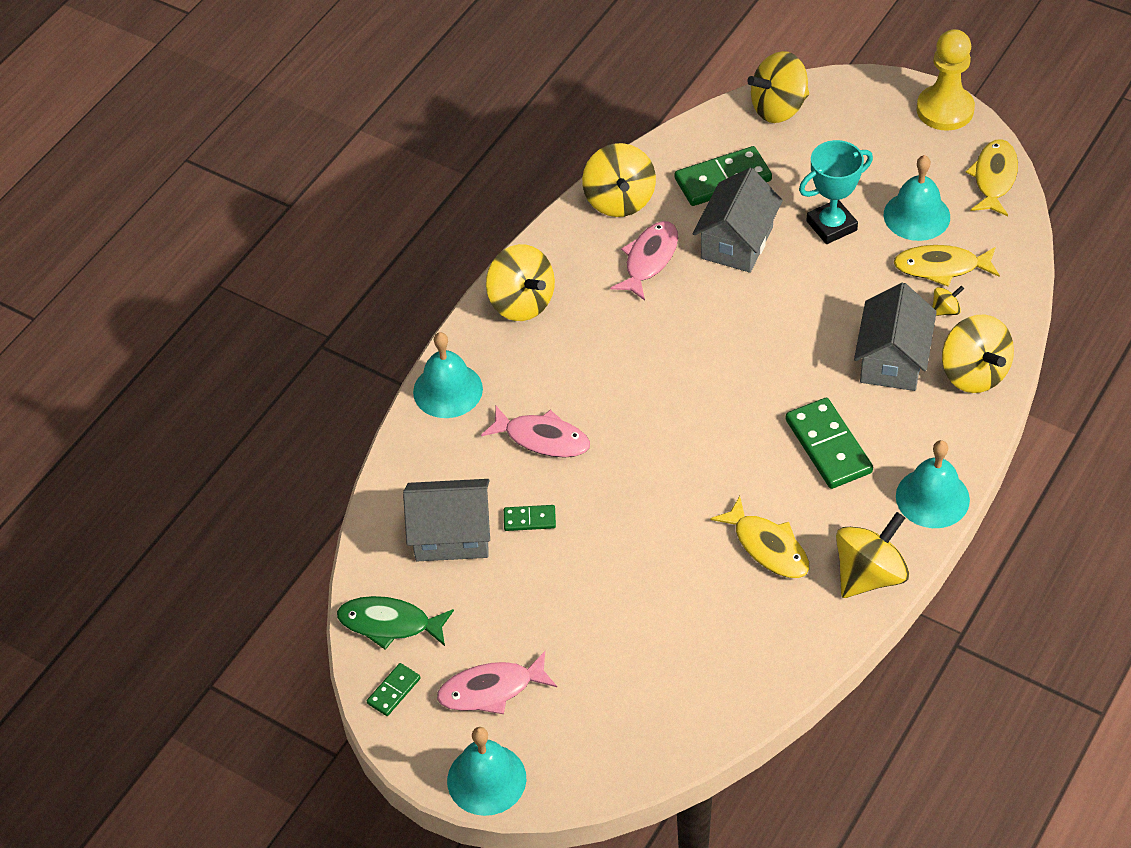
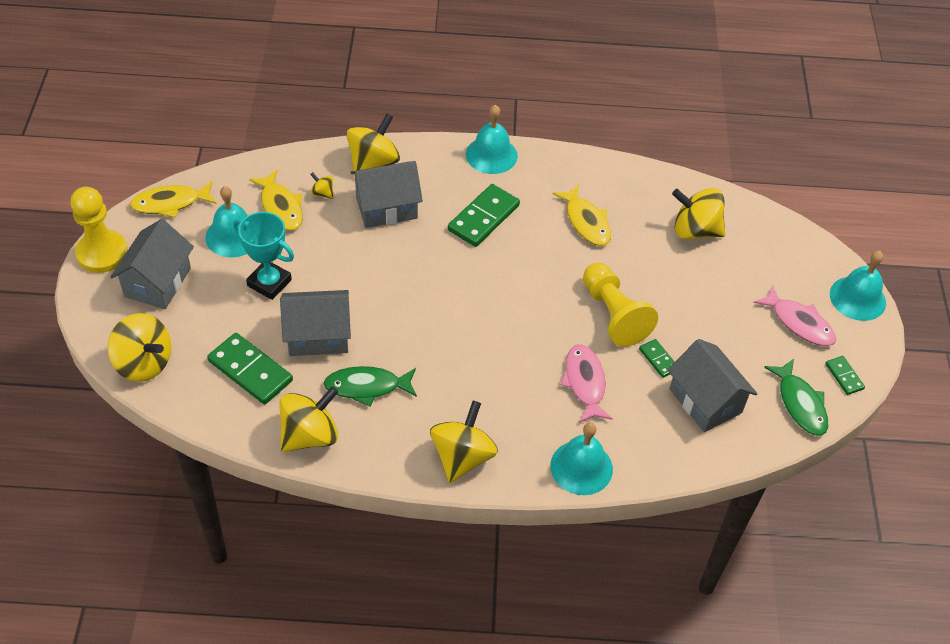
camera: 125 degrees left, 0 degrees up
green domino [367,663,421,716] -> green domino turned 60 degrees clockwise [825,356,865,395]
pink fish [610,221,678,301] -> green fish [323,366,417,407]
yellow fish [710,496,809,578] -> yellow fish turned 135 degrees clockwise [553,184,611,246]
yellow spinning top [836,512,909,598] -> yellow spinning top moved to [672,188,725,239]
none -> grey house [110,219,194,309]
none -> yellow pawn [583,263,658,347]

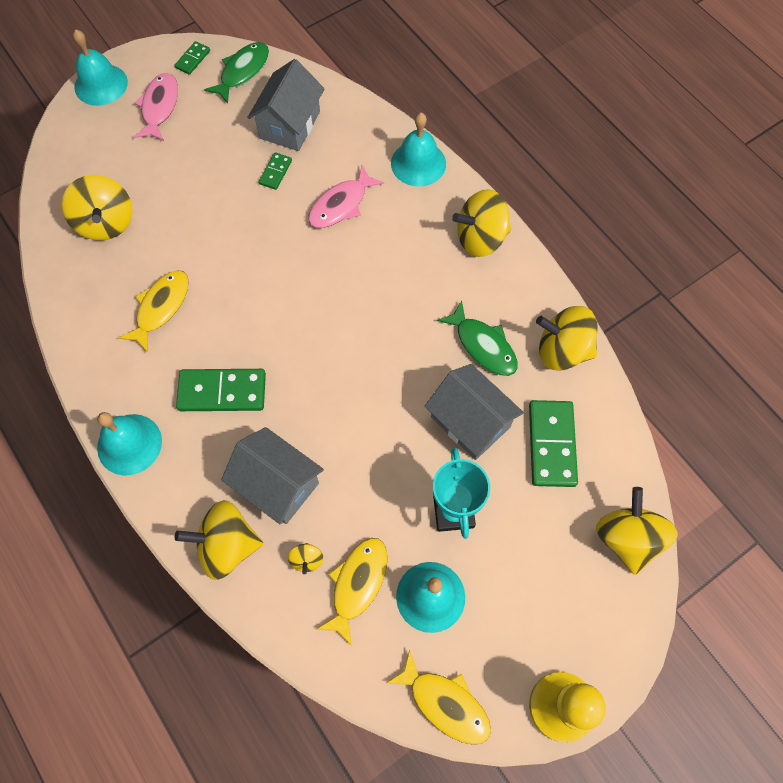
camera: 125 degrees left, 15 degrees up
grey house [110,219,194,309] -> none
yellow pawn [583,263,658,347] -> none

